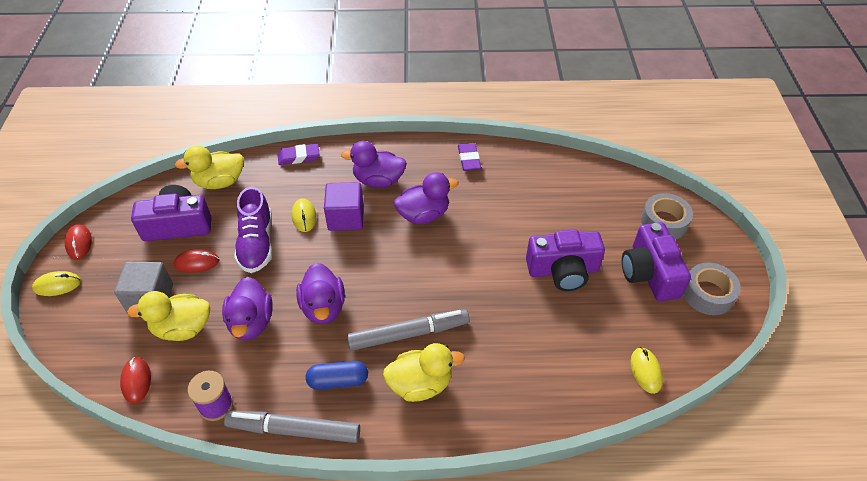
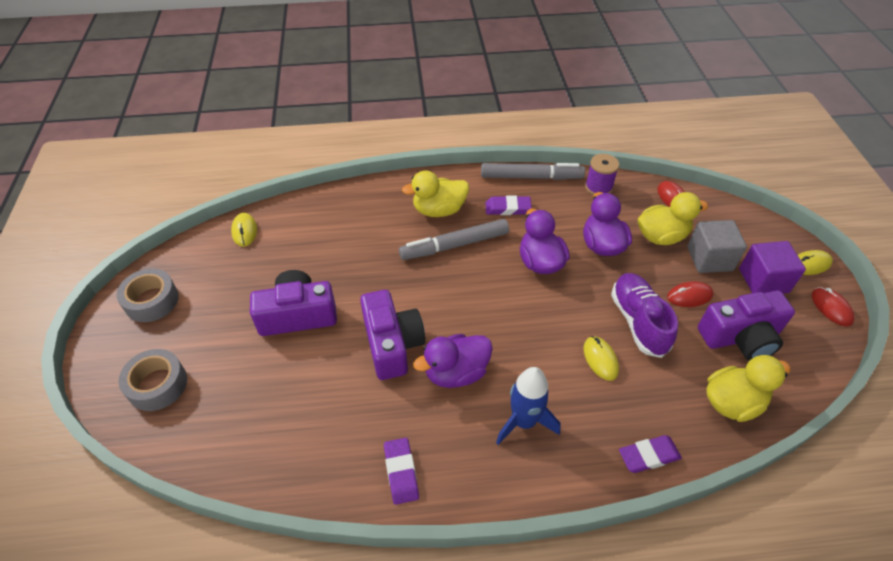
camera: 175 degrees right, 0 degrees up
blue capsule [306,361,368,390] -> purple eraser [485,196,532,215]
purple cube [324,182,364,231] -> purple cube moved to [739,241,806,294]
purple duck [341,141,407,188] -> blue rocket [496,367,560,445]
purple camera [622,222,691,301] -> purple camera moved to [360,290,425,380]

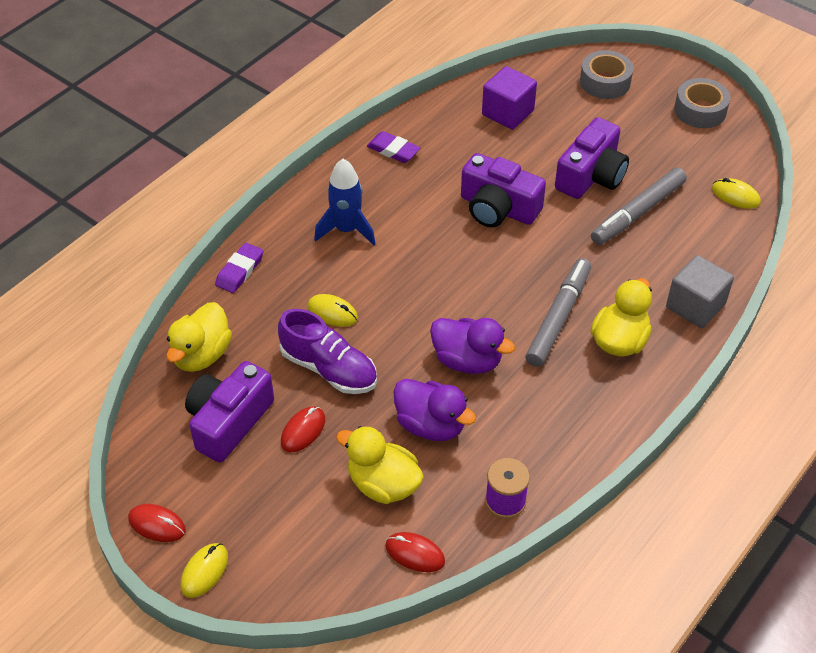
camera: 135 degrees right, 0 degrees up
purple duck [413,334,493,388] -> none
grey marker [481,163,585,180] -> grey marker moved to [591,167,687,245]
purple eraser [485,196,532,215] -> none
yellow duck [638,192,708,245] -> yellow duck turned 90 degrees clockwise [336,426,424,504]
grey cube [687,220,747,273] -> grey cube moved to [666,255,734,328]
purple cube [739,241,806,294] -> purple cube moved to [482,66,537,130]

